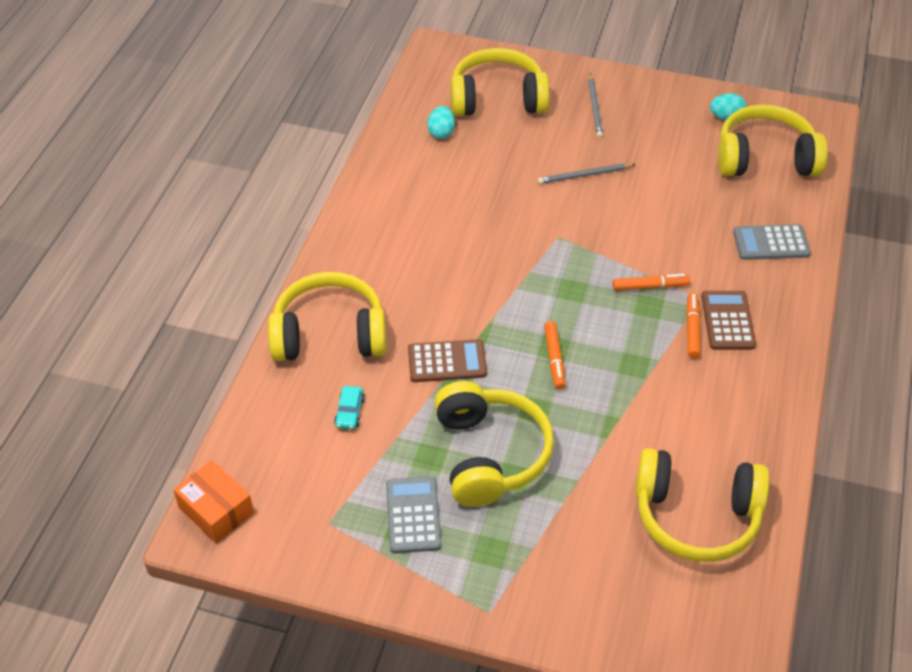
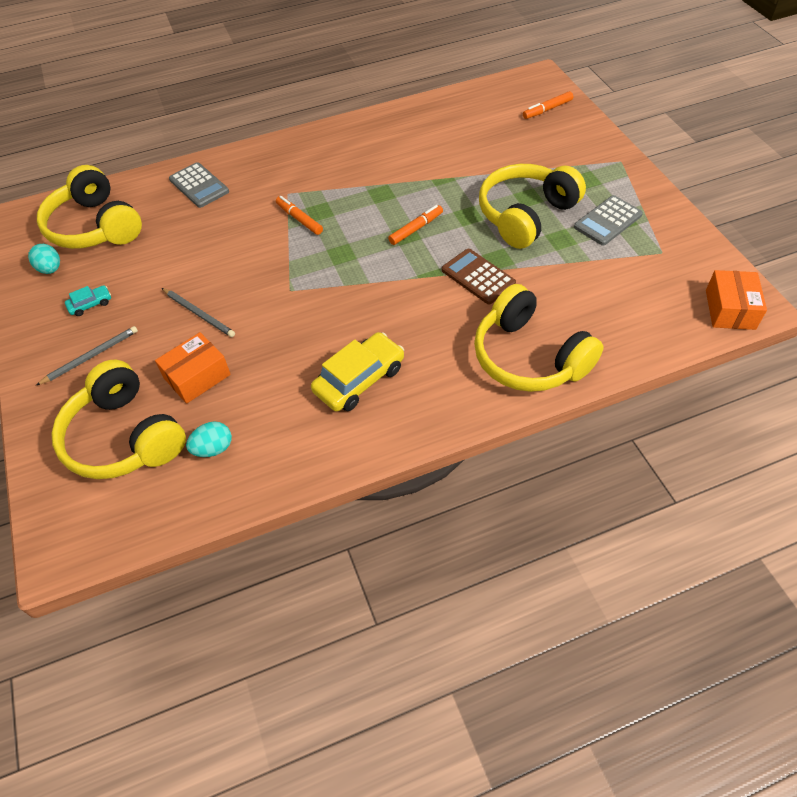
camera: 125 degrees left, 5 degrees up
turquoise car [334,386,365,429] -> turquoise car moved to [65,285,111,316]
yellow headphones [635,448,770,562] -> none
orange marker [686,293,700,358] -> orange marker moved to [523,91,573,119]
brown calculator [701,291,756,350] -> none
none -> orange box [155,332,231,404]
none -> yellow car [311,332,404,411]

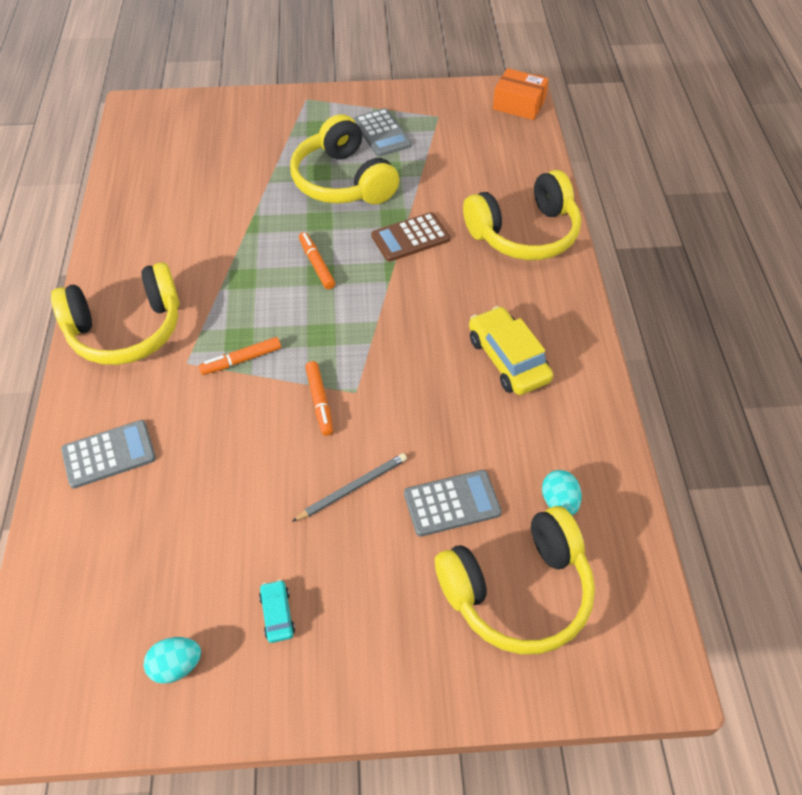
camera: 75 degrees left, 0 degrees up
grey pencil [36,326,138,385] -> none
yellow headphones [37,165,142,249] -> yellow headphones moved to [51,262,179,365]
orange box [155,332,231,404] -> grey calculator [404,470,502,537]
orange marker [523,91,573,119] -> orange marker moved to [305,361,333,436]

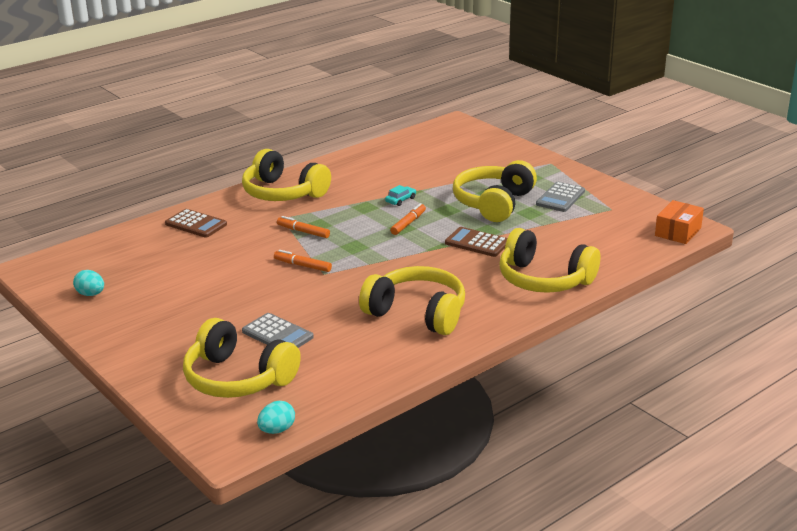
camera: 55 degrees right, 25 degrees down
grey calculator [61,420,156,489] -> brown calculator [165,209,227,238]
turquoise car [259,580,295,643] -> turquoise car moved to [385,185,416,206]
grey pencil [292,453,407,522] -> none
orange marker [305,361,333,436] -> orange marker turned 75 degrees clockwise [274,250,332,272]
yellow car [469,306,553,395] -> yellow headphones [359,266,465,335]
orange box [493,68,549,120] -> orange box turned 45 degrees clockwise [655,200,704,244]
turquoise egg [542,470,582,516] -> turquoise egg moved to [257,401,295,434]

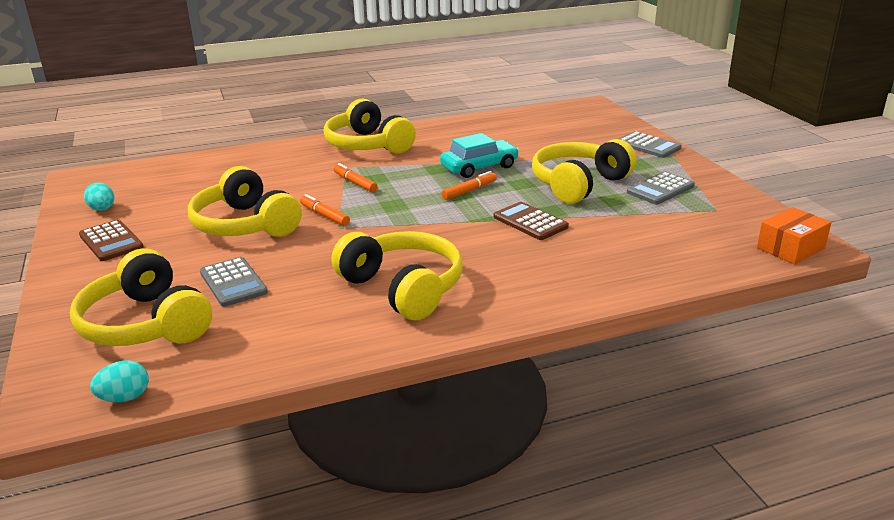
camera: 20 degrees right, 0 degrees up
brown calculator [165,209,227,238] -> brown calculator moved to [79,220,144,261]
turquoise car [385,185,416,206] -> turquoise car [440,133,519,178], size x2.03
yellow headphones [499,228,600,293] -> yellow headphones moved to [188,166,302,237]
none -> grey calculator [619,131,682,158]

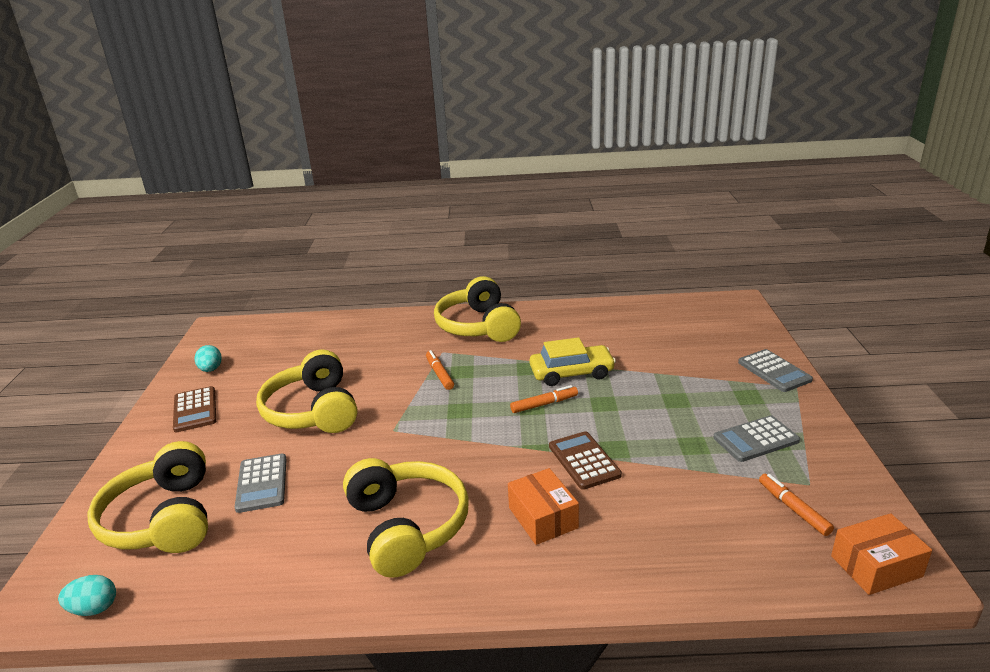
camera: 20 degrees right, 0 degrees up
orange marker [300,194,350,226] -> orange marker moved to [759,474,834,536]
turquoise car [440,133,519,178] -> yellow car [530,337,616,386]
yellow headphones [532,139,636,204] -> none
none -> orange box [508,468,579,545]

